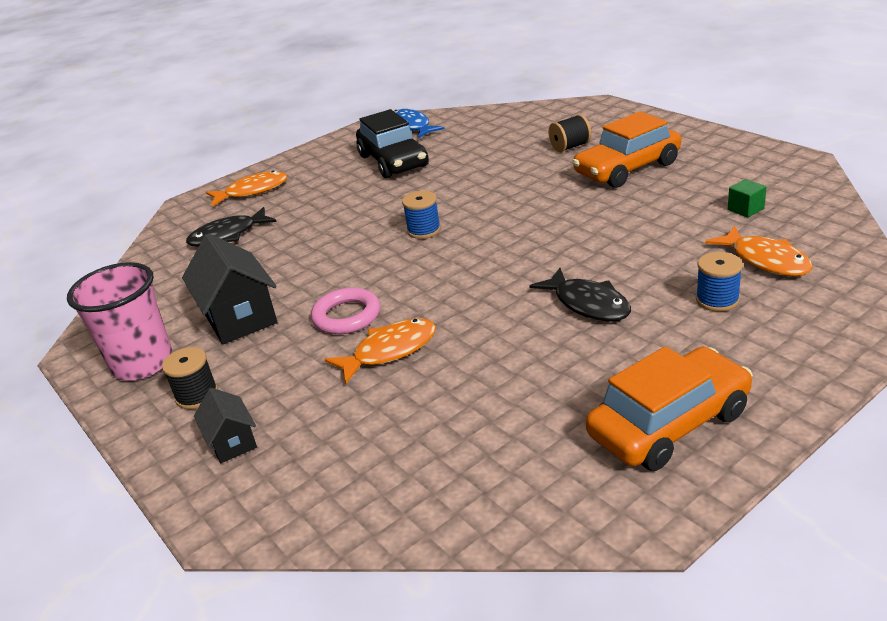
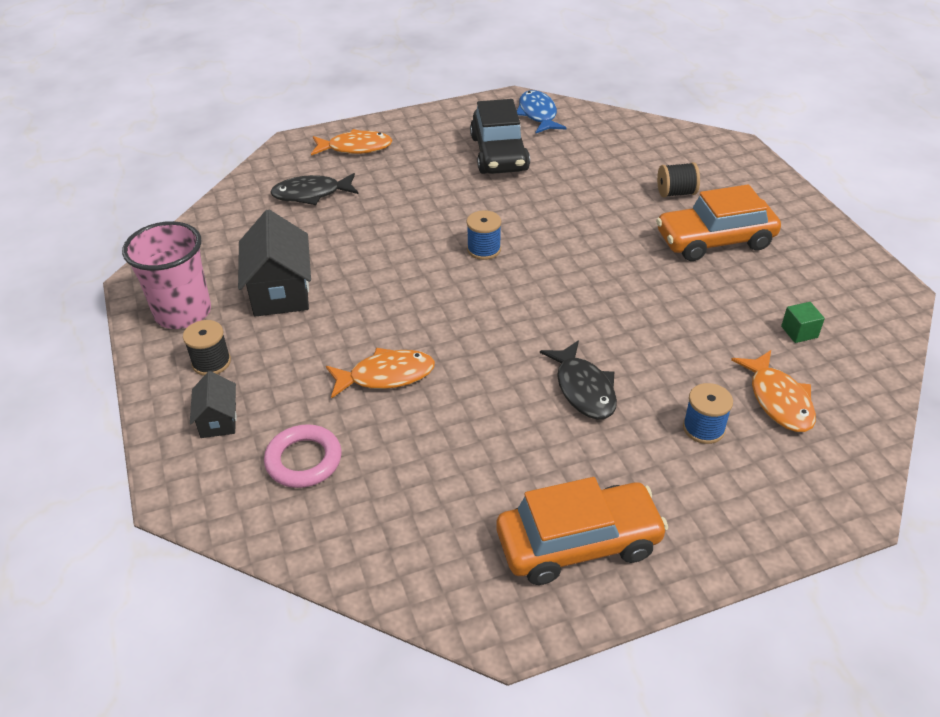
camera: 15 degrees right, 10 degrees up
pink ring [311,288,380,334] -> pink ring moved to [264,424,342,488]

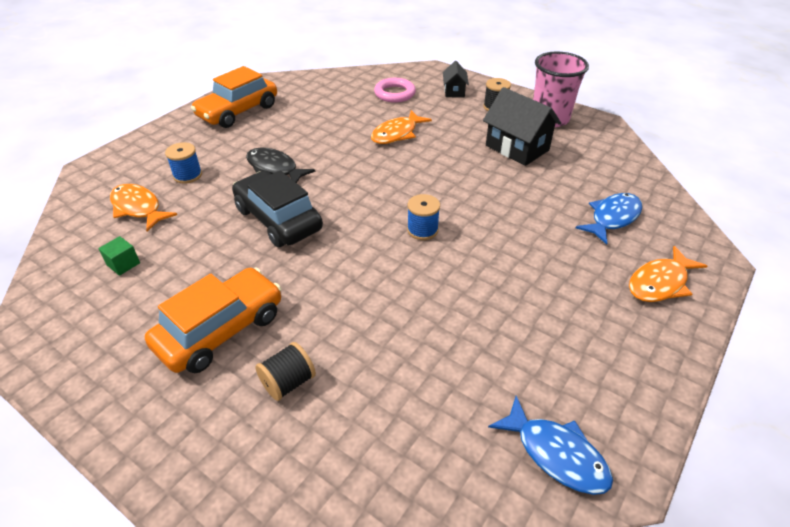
camera: 145 degrees right, 0 degrees up
black house [190,371,237,438] -> black house turned 45 degrees clockwise [443,61,469,98]
black fish [270,173,358,205] -> blue fish [576,193,642,245]
black car [470,99,530,174] -> black car moved to [232,170,323,247]

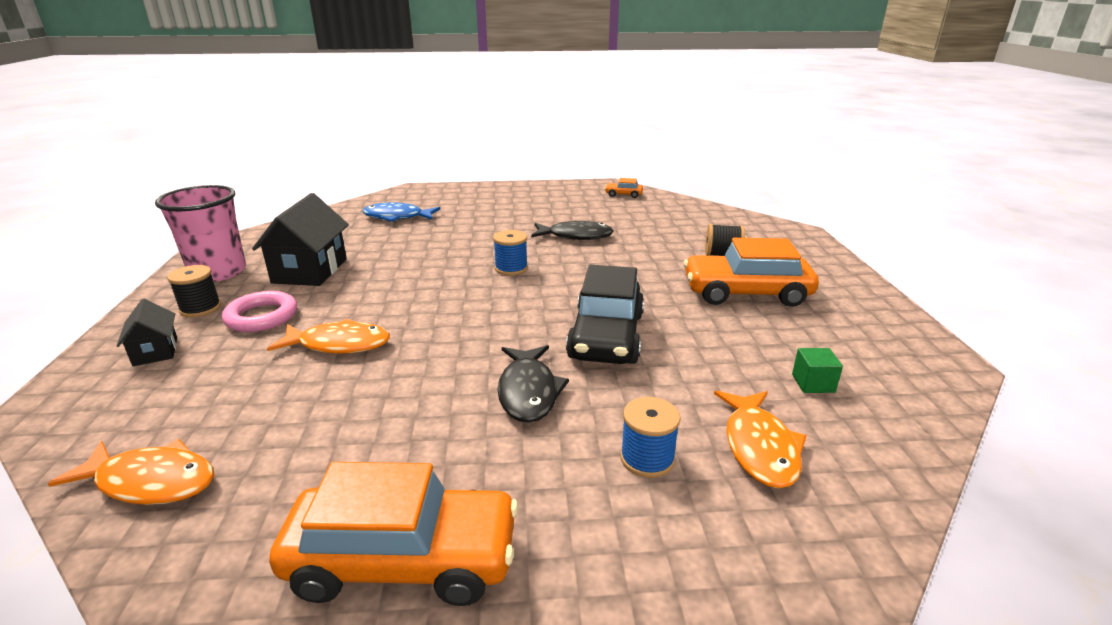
camera: 130 degrees left, 15 degrees down
pink ring [374,78,416,103] -> pink ring moved to [222,291,297,332]
black house [443,61,469,98] -> black house turned 75 degrees counterclockwise [117,299,177,366]
blue fish [488,396,613,495] -> orange car [605,178,643,198]
orange fish [629,246,707,302] -> orange fish moved to [48,439,214,505]
none -> black fish [531,221,614,240]

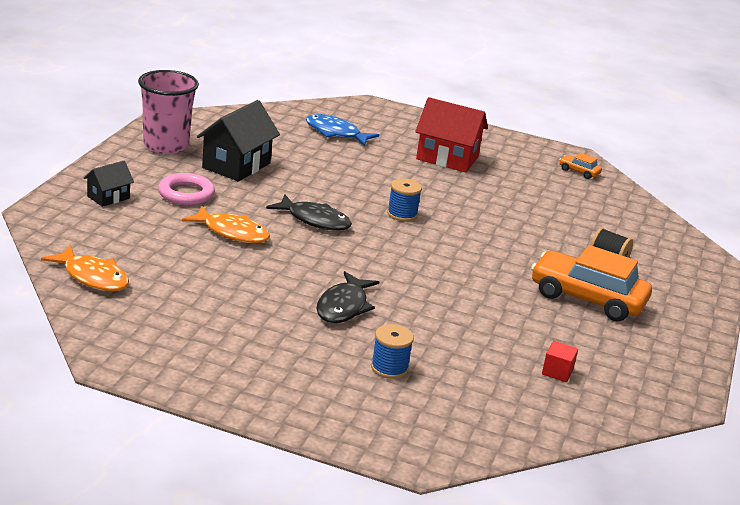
camera: 20 degrees right, 0 degrees up
black house [117,299,177,366] -> black house turned 45 degrees clockwise [84,161,134,207]
black spool [167,265,221,317] -> none
orange car [269,462,519,606] -> none
black fish [531,221,614,240] -> black fish moved to [266,195,352,231]
black car [566,265,644,364] -> none
orange fish [714,391,807,489] -> none
green cube [792,348,843,393] -> red cube [542,341,578,382]
none -> red house [415,97,488,173]

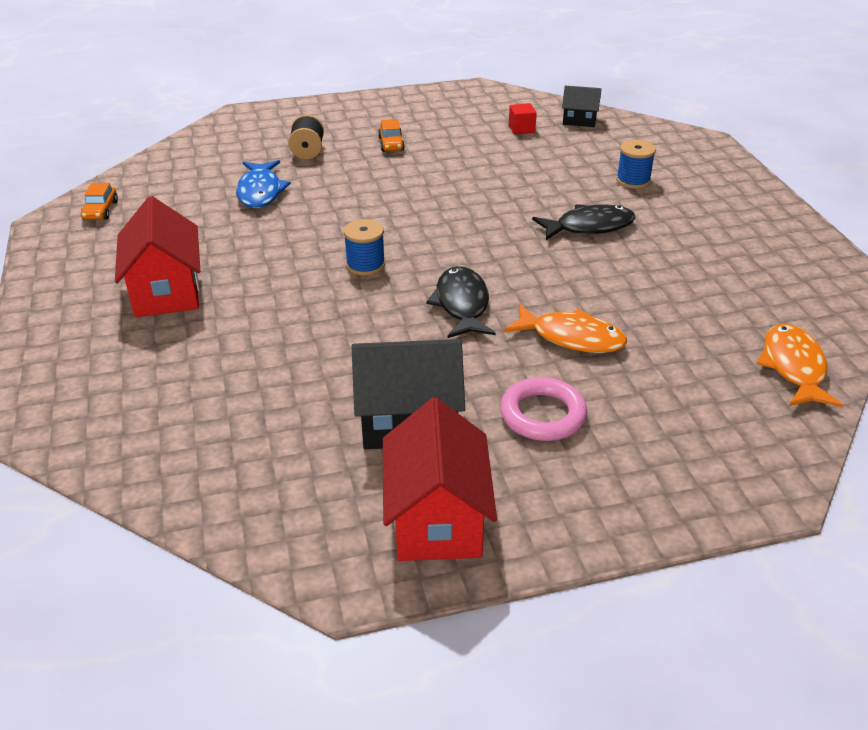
camera: 120 degrees left, 10 degrees up
black house [84,161,134,207] -> black house moved to [562,86,601,127]
pink cup [138,70,199,154] -> red house [383,398,497,561]
orange fish [182,206,270,243] -> orange fish turned 120 degrees clockwise [504,304,627,353]
blue fish [306,114,379,146] -> blue fish moved to [236,160,291,208]
orange car [531,245,652,322] -> orange car [378,119,405,152], size x0.43

